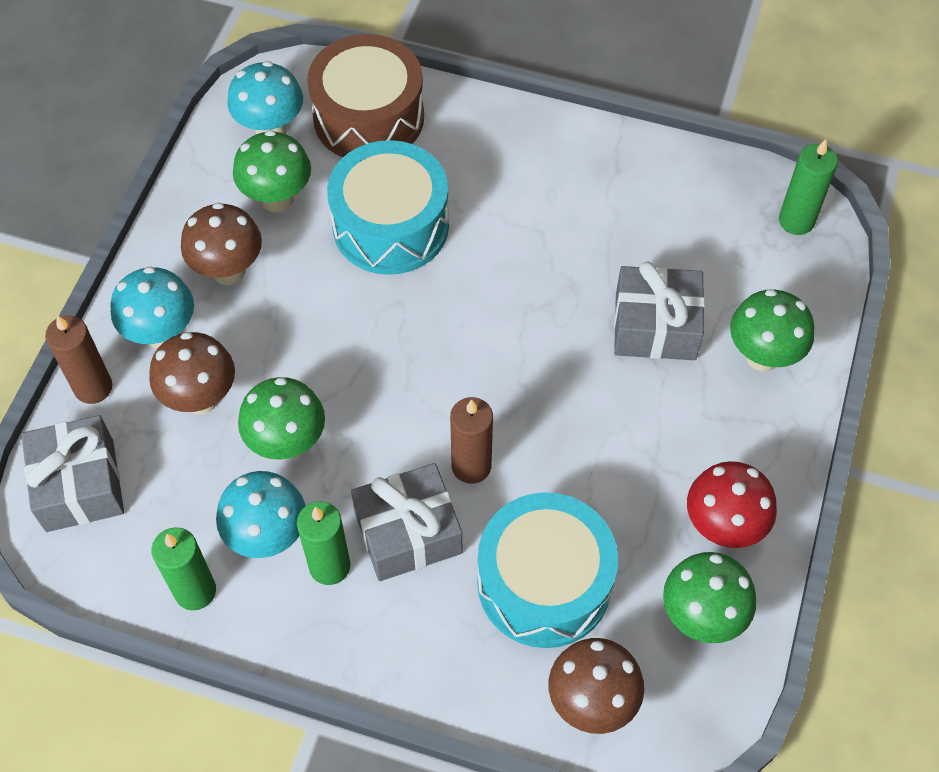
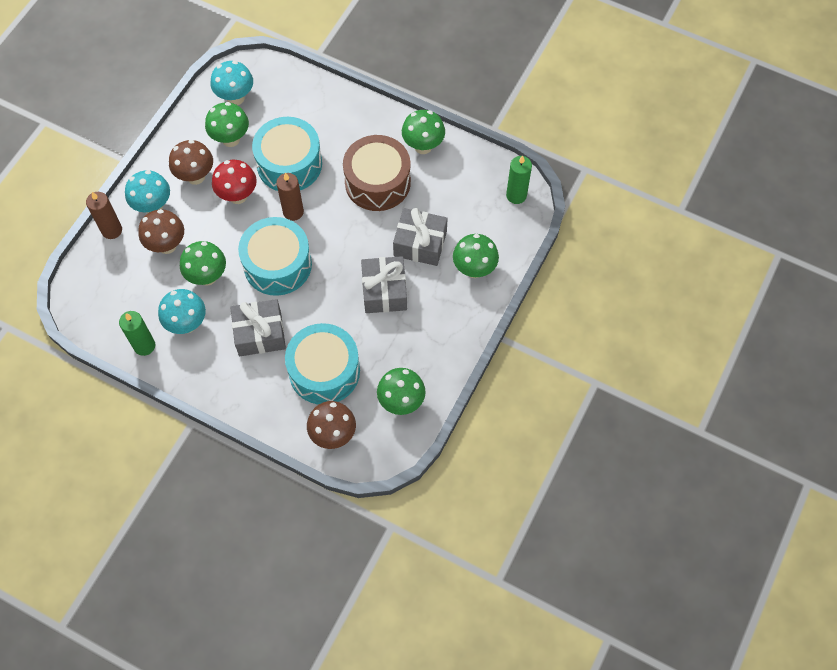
camera: 10 degrees right, 5 degrees up
grey gift [21,415,124,532] -> grey gift moved to [361,256,407,313]
green candle [297,501,350,585] -> none
brown drum [307,34,424,157] -> brown drum moved to [343,135,411,211]
brown candle [450,397,493,484] -> brown candle moved to [276,173,304,221]
red mushroom [687,461,777,548] -> red mushroom moved to [212,160,257,204]
none -> turquoise drum [238,217,312,296]
none -> green mushroom [402,110,445,154]

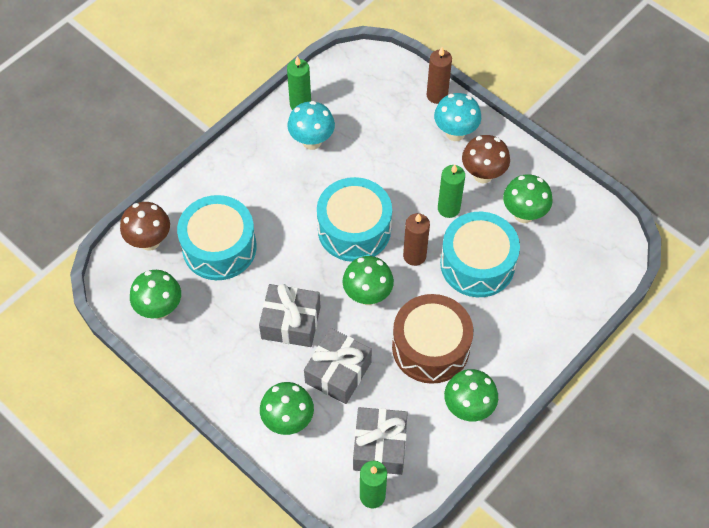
camera: 105 degrees right, 5 degrees down
brown mushroom [138,209,184,254] -> none
green mushroom [180,241,226,286] -> green mushroom moved to [342,256,394,305]
turquoise mushroom [211,61,253,105] -> none
red mushroom [212,160,257,204] -> green candle [438,164,465,218]
grey gift [230,299,286,356] -> grey gift moved to [353,407,408,475]

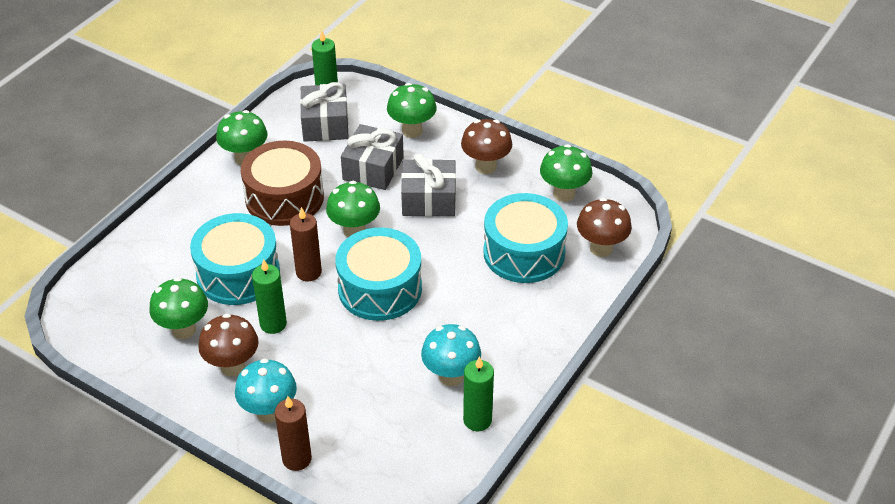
camera: 170 degrees right, 15 degrees down
none -> brown mushroom [461,119,512,174]

